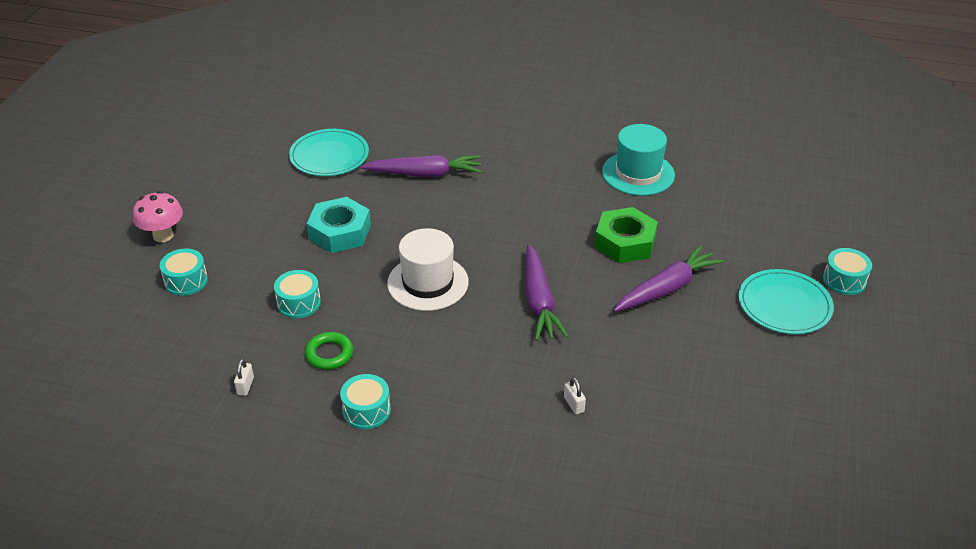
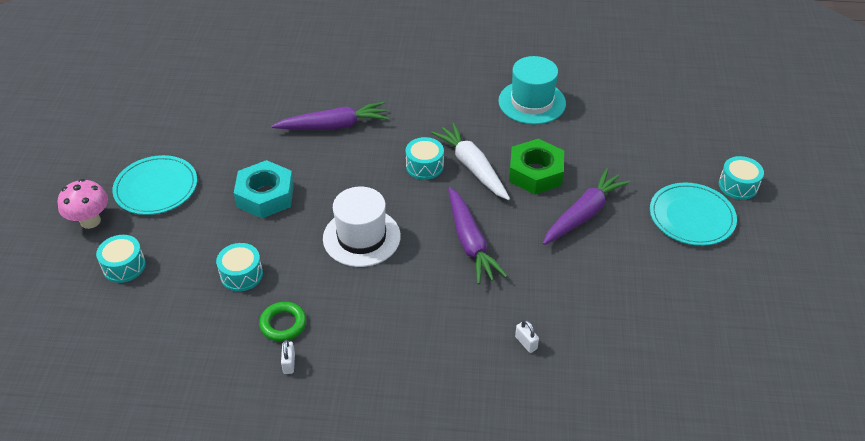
camera: 10 degrees left, 5 degrees up
white padlock [234,359,254,396] -> white padlock moved to [281,340,295,374]
turquoise plate [289,129,369,176] -> turquoise plate moved to [112,155,197,215]
turquoise drum [340,374,391,429] -> turquoise drum moved to [406,137,444,180]
none -> white carrot [431,123,510,200]

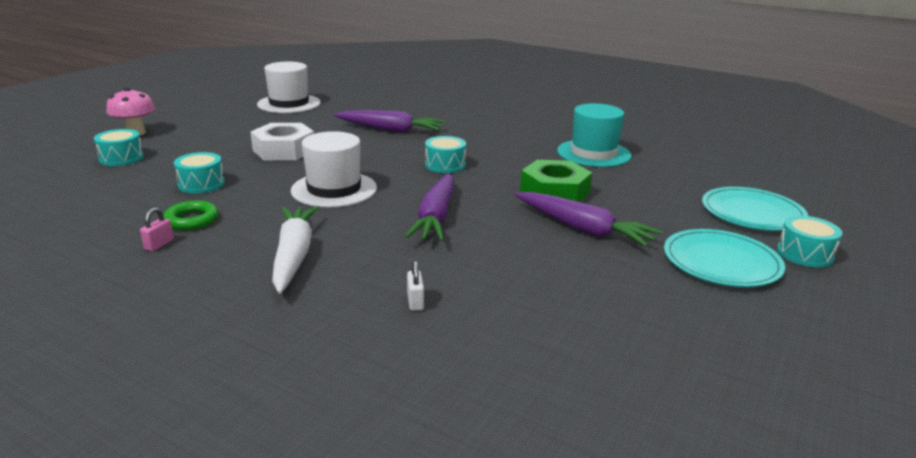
camera: 25 degrees right, 20 degrees down
turquoise plate [112,155,197,215] -> turquoise plate moved to [702,187,808,231]
turquoise nut [234,160,294,218] -> white nut [250,123,314,160]
white padlock [281,340,295,374] -> pink padlock [140,208,174,252]
white carrot [431,123,510,200] -> white carrot moved to [272,206,319,294]
purple carrot [543,168,630,245] -> purple carrot turned 60 degrees clockwise [515,192,662,247]
none -> white hat [257,61,321,113]

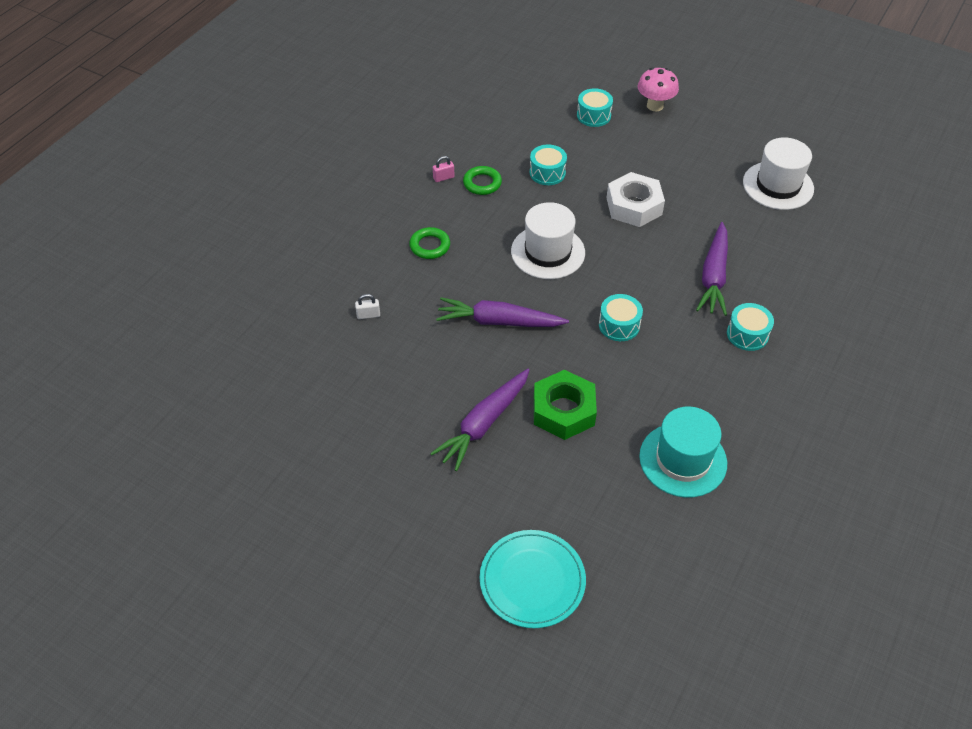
camera: 90 degrees right, 25 degrees up
pink padlock [140,208,174,252] -> pink padlock turned 45 degrees counterclockwise [433,156,455,182]
white carrot [272,206,319,294] -> green ring [409,227,450,259]
turquoise plate [664,229,785,287] -> none
turquoise drum [777,216,842,267] -> turquoise drum moved to [727,303,774,351]

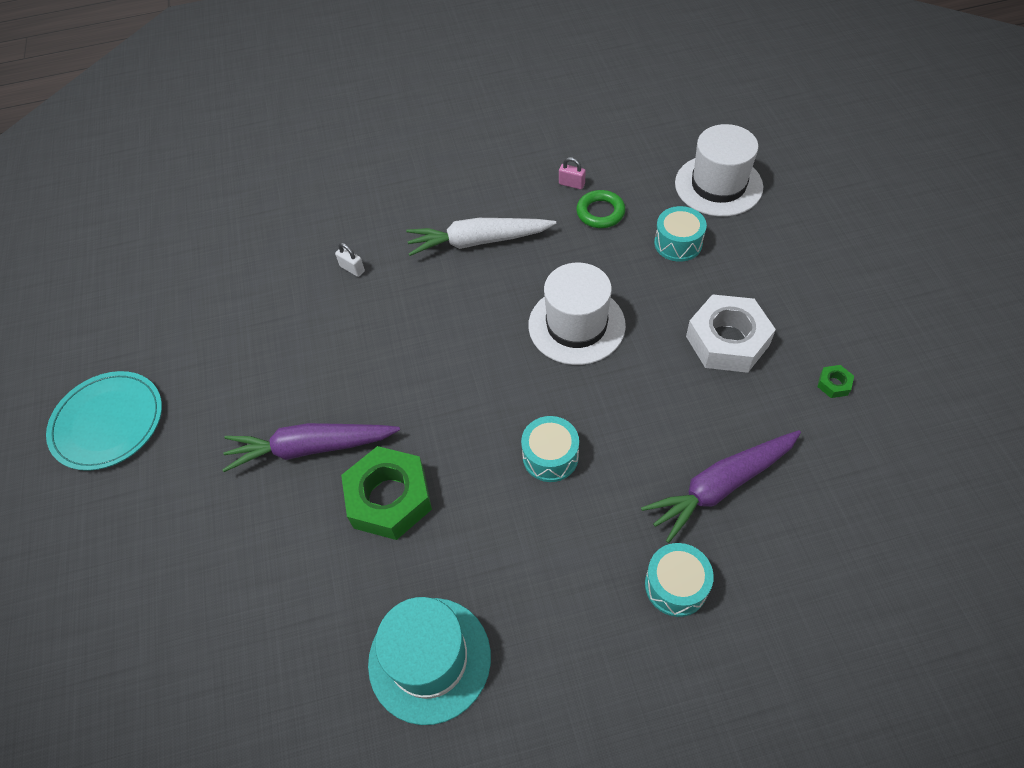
camera: 50 degrees right, 5 degrees up
green ring [409,227,450,259] -> white carrot [406,218,556,256]
purple carrot [436,298,569,327] -> none
turquoise plate [480,530,586,628] -> turquoise plate moved to [46,371,162,471]
turquoise drum [577,88,613,127] -> none
pink mushroom [638,67,679,111] -> none
white hat [743,137,814,210] -> white hat moved to [675,124,763,217]
none -> green nut [817,365,854,398]

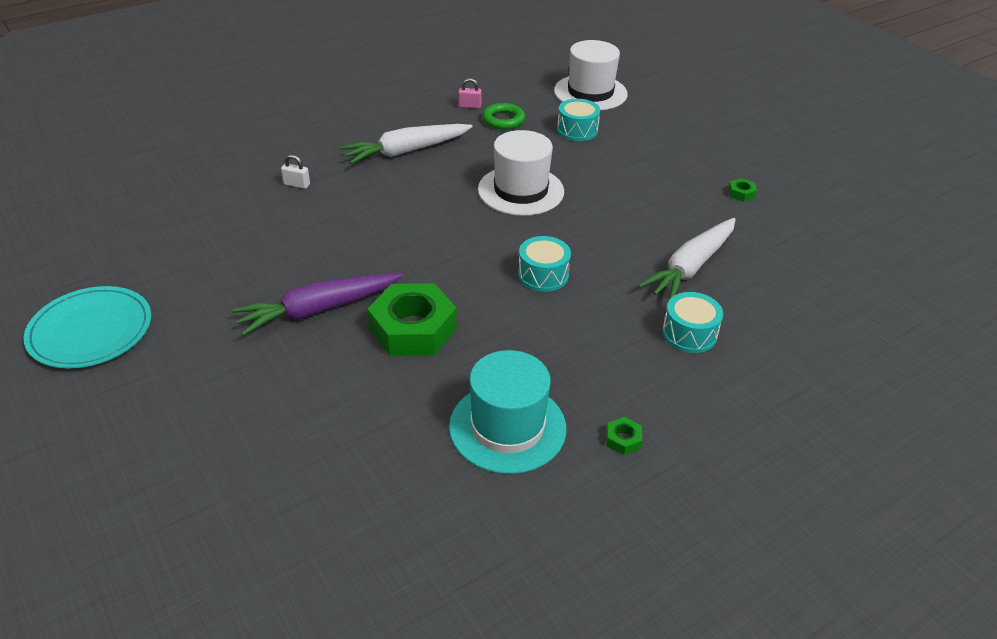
camera: 25 degrees left, 15 degrees down
purple carrot [641,430,801,543] -> white carrot [638,218,736,299]
white nut [686,294,776,373] -> none
none -> green nut [606,417,643,455]

